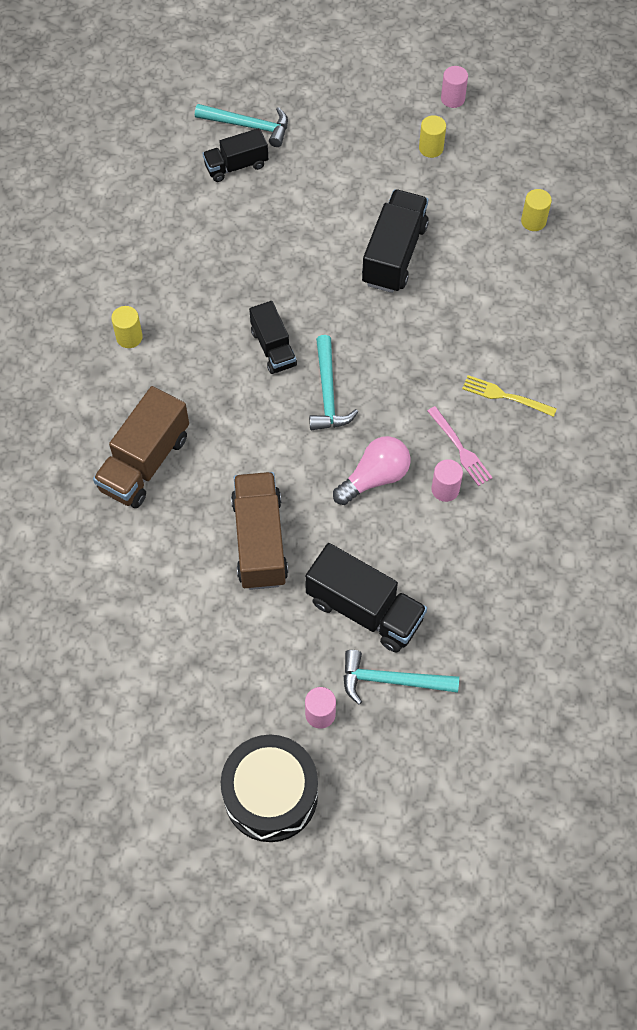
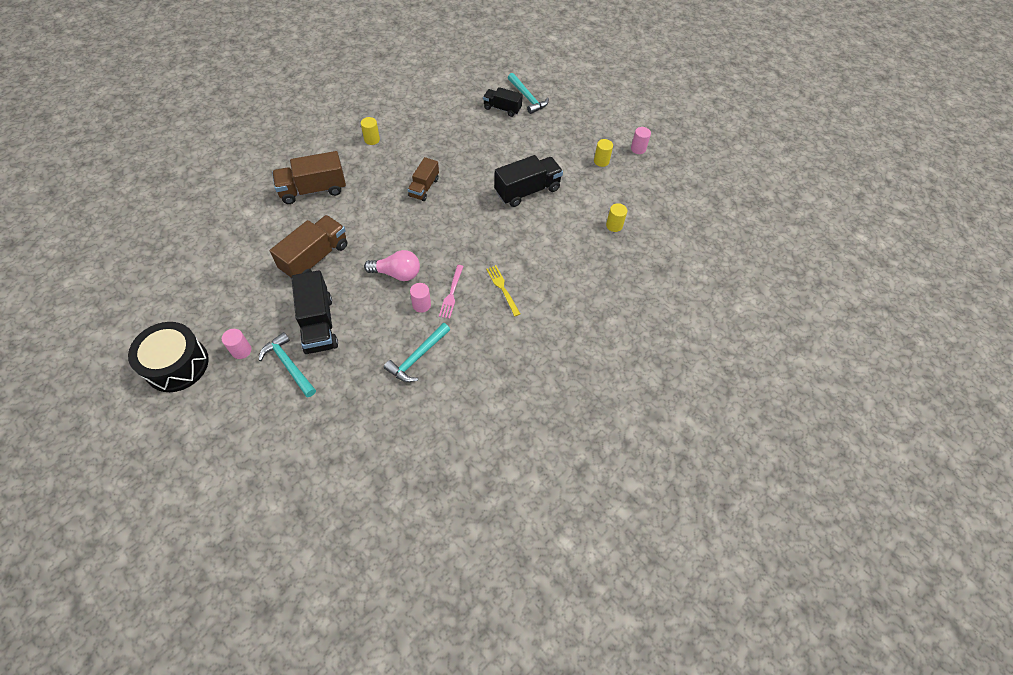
camera: 40 degrees right, 5 degrees down
black truck [249,301,297,374] -> brown truck [408,157,439,201]
turquoise hammer [309,335,358,430] -> turquoise hammer moved to [384,323,450,382]

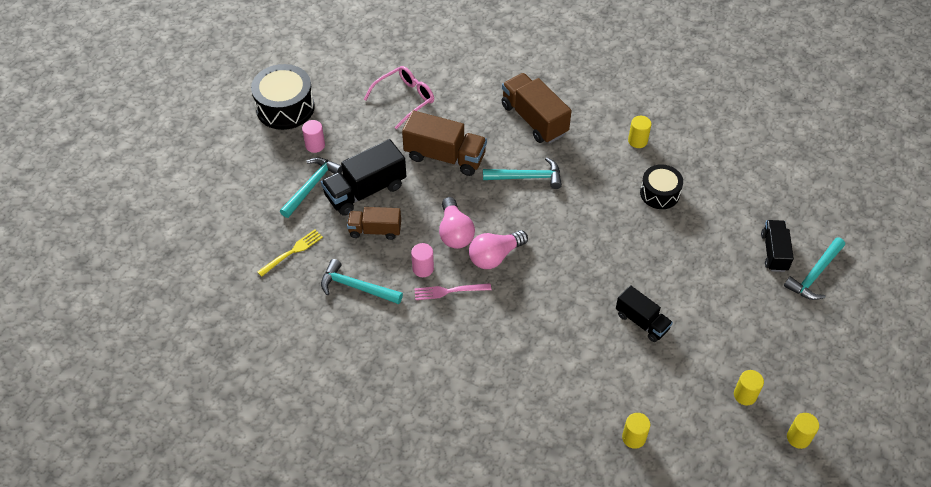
camera: 75 degrees right, 5 degrees down
brown truck [408,157,439,201] -> brown truck moved to [347,207,401,240]
yellow fork [486,265,520,316] -> yellow fork moved to [257,230,323,277]
black truck [494,155,563,207] -> black truck [616,285,673,342], size x0.63
pink cylinder [631,127,651,154] -> yellow cylinder [787,413,819,449]
none -> pink glasses [364,66,434,129]
none -> pink light bulb [469,230,528,269]
none -> turquoise hammer [483,157,562,189]
none -> black drum [640,164,683,209]

